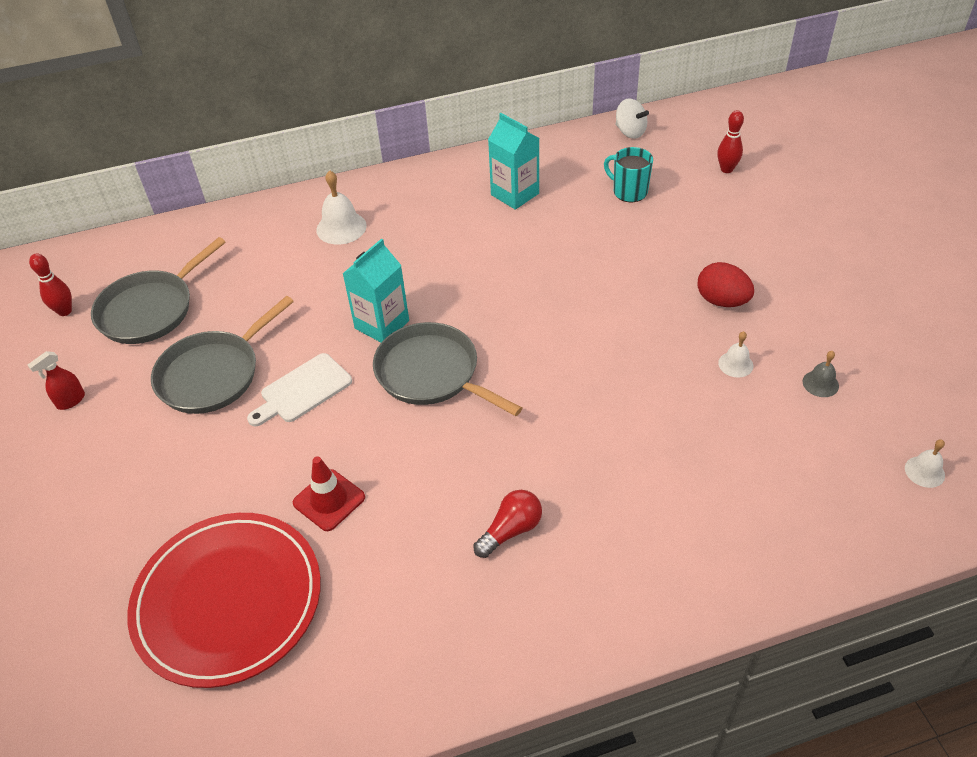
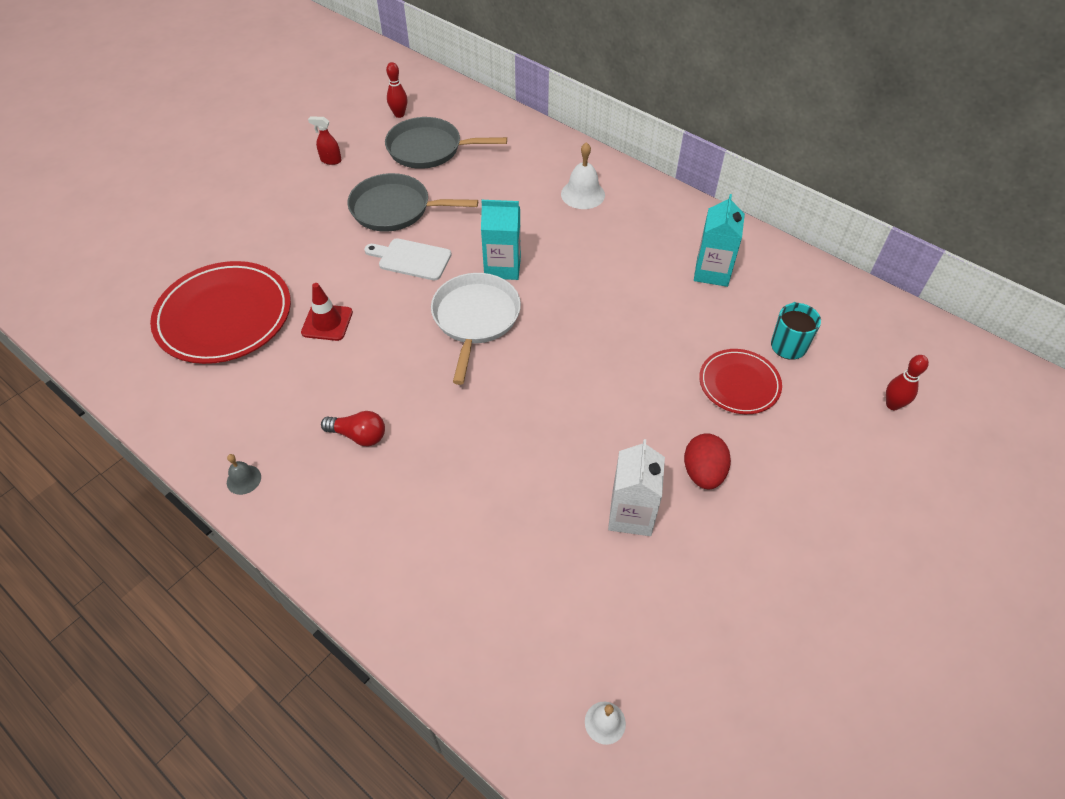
camera: 55 degrees right, 5 degrees up
grey pan [373,322,522,416] -> white pan [431,273,521,385]
white spinning top [616,98,649,139] -> none
white bell [718,331,753,378] -> white carton [608,439,665,536]
grey bell [803,351,839,397] -> grey bell moved to [227,454,261,495]
none -> red plate [699,349,782,414]

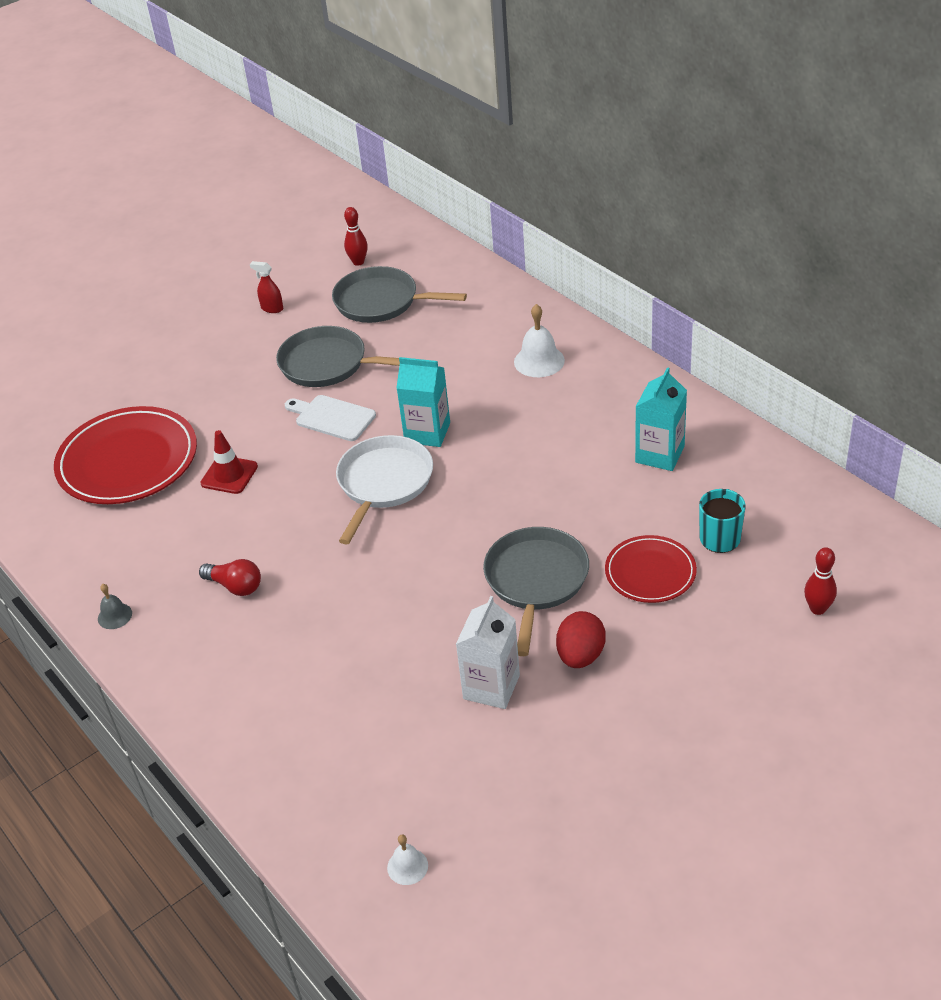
camera: 15 degrees right, 10 degrees down
none -> grey pan [483,527,589,656]

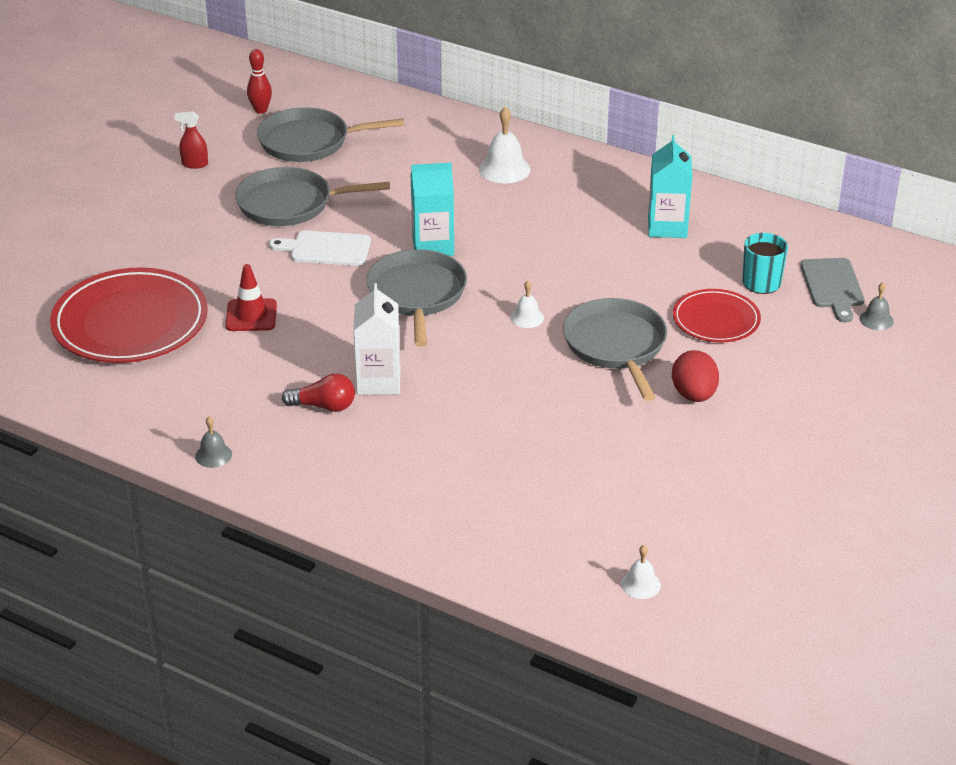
camera: 25 degrees left, 5 degrees down
white pan [336,435,433,545] -> grey pan [366,249,467,347]
white carton [456,596,520,709] -> white carton moved to [353,283,400,395]
red bowling pin [804,547,837,615] -> grey bell [860,282,894,330]
none -> white bell [511,280,544,328]
none -> grey cutting board [800,258,864,323]

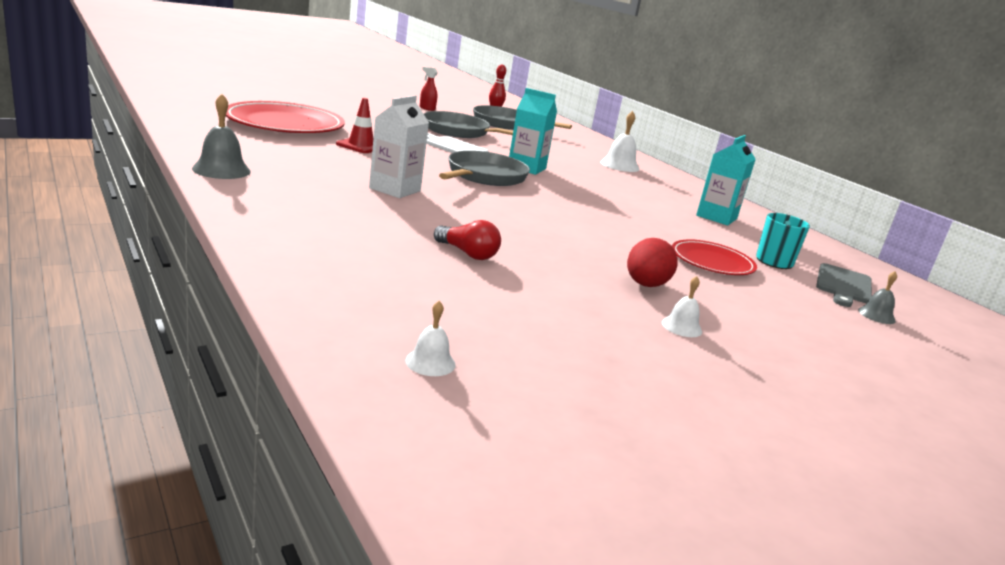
camera: 25 degrees right, 15 degrees down
grey bell [195,416,232,468] -> grey bell [192,94,251,179], size x1.72
red light bulb [282,373,355,412] -> red light bulb moved to [434,220,501,260]
white bell [511,280,544,328] -> white bell moved to [662,276,702,337]
grey pan [563,298,667,401] -> none

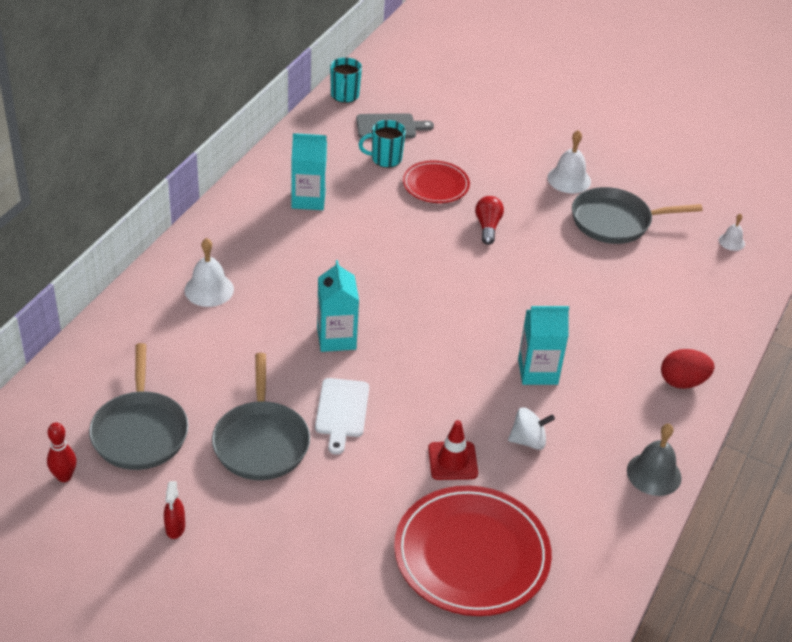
camera: 120 degrees left, 20 degrees up
white carton [369,95,429,198] -> turquoise carton [518,306,569,385]
red light bulb [434,220,501,260] -> red light bulb moved to [475,196,504,245]
grey pan [439,151,530,186] -> grey pan moved to [572,187,703,244]
red egg [627,238,678,287] -> red egg moved to [661,349,714,389]
white bell [662,276,702,337] -> white bell [547,130,591,193], size x1.72
grey bell [858,271,897,324] -> none
none -> turquoise mug [330,57,362,103]
none -> white spinning top [508,407,555,450]

